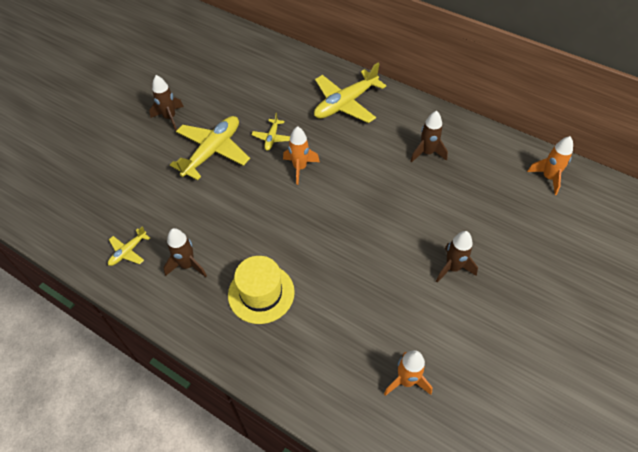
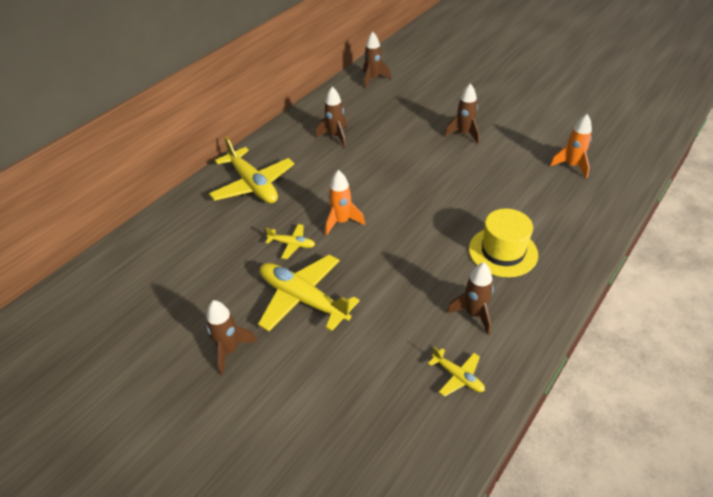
camera: 85 degrees left, 10 degrees down
orange rocket [527,136,573,195] -> brown rocket [363,32,391,88]

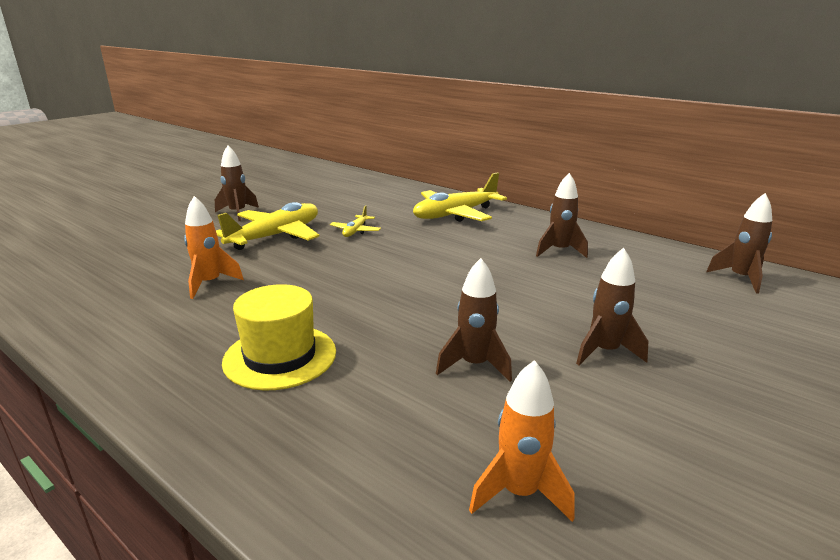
camera: 90 degrees right, 20 degrees down
orange rocket [325,170,365,235] -> orange rocket moved to [184,196,244,299]
yellow plane [428,347,485,397] -> none
brown rocket [447,262,494,335] -> brown rocket moved to [436,258,512,382]

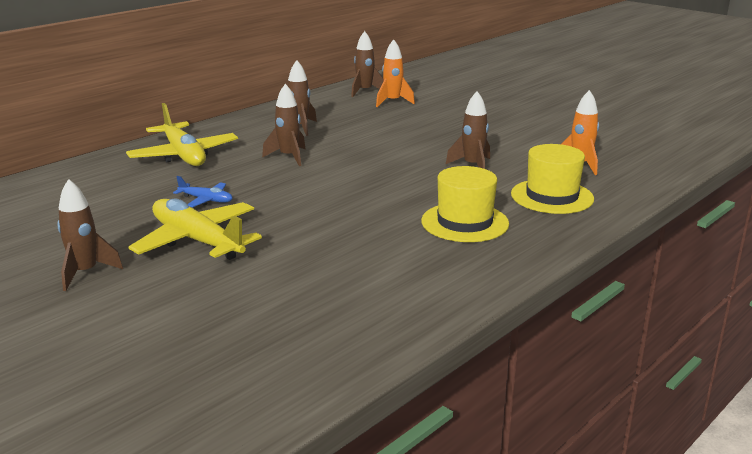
camera: 85 degrees left, 0 degrees up
orange rocket [184,196,244,299] -> orange rocket moved to [376,39,415,107]
yellow plane [330,205,381,237] -> blue plane [173,176,232,207]
brown rocket [576,248,648,365] -> brown rocket moved to [262,84,305,166]
none -> yellow hat [511,144,594,214]

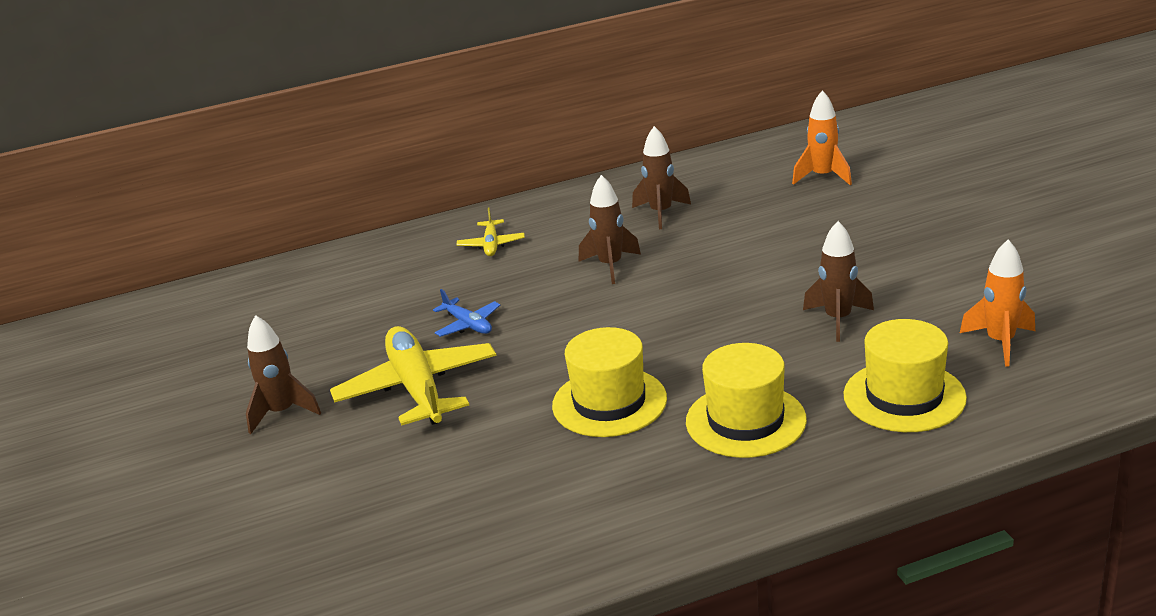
camera: 30 degrees right, 5 degrees up
yellow plane [126,103,238,166] -> yellow plane [457,207,525,256], size x0.49
brown rocket [351,31,384,97] -> none
none -> yellow hat [552,327,667,437]

